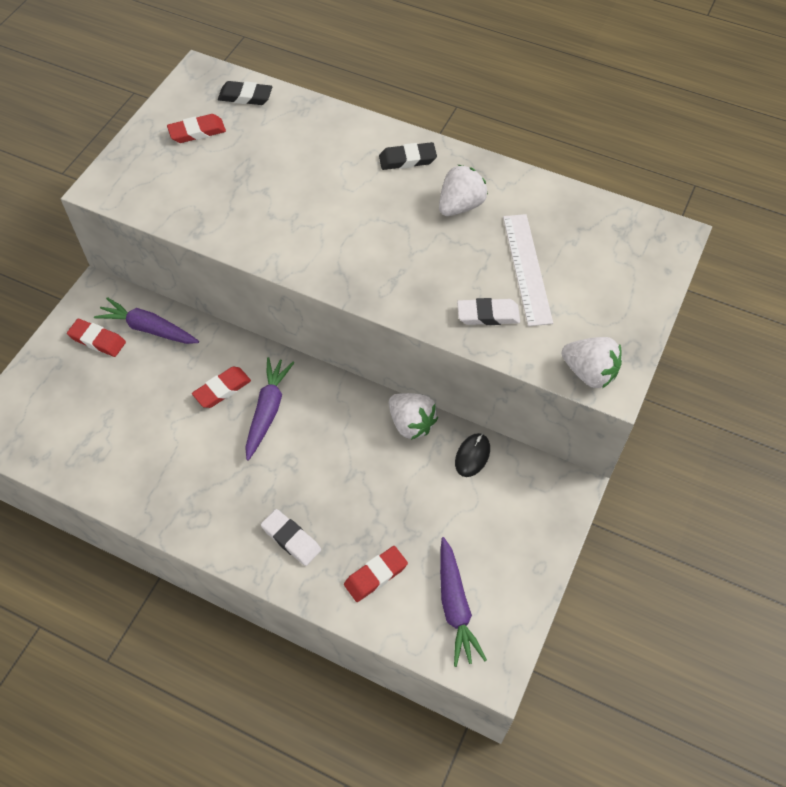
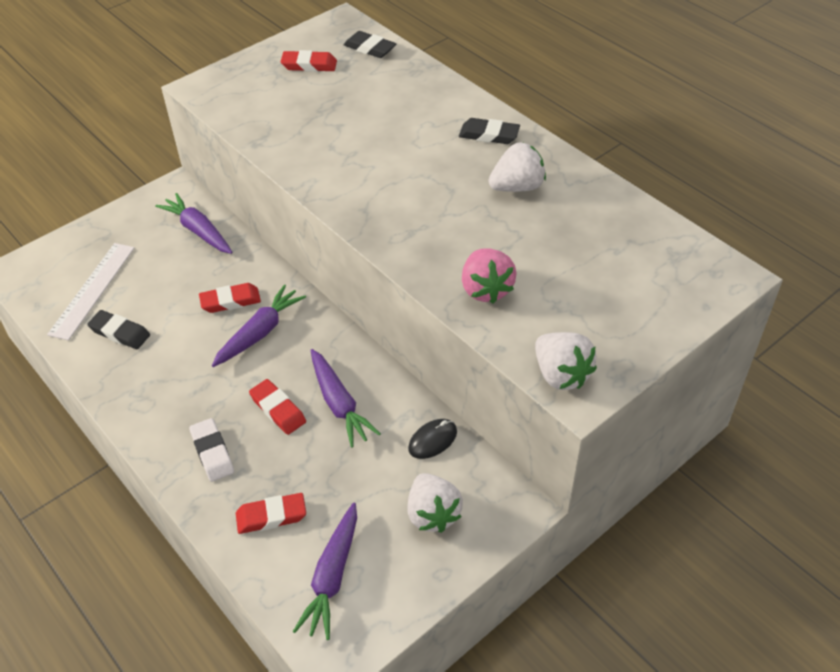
camera: 25 degrees right, 10 degrees down
red eraser [67,319,126,357] -> red eraser moved to [249,379,306,435]
white strawberry [389,393,438,440] -> white strawberry moved to [407,473,463,533]
white eraser [457,298,520,325] -> pink strawberry [462,248,516,303]
white ruler [503,214,553,326] -> white ruler moved to [47,243,134,341]
none -> black eraser [87,310,150,349]
none -> purple carrot [310,349,381,448]

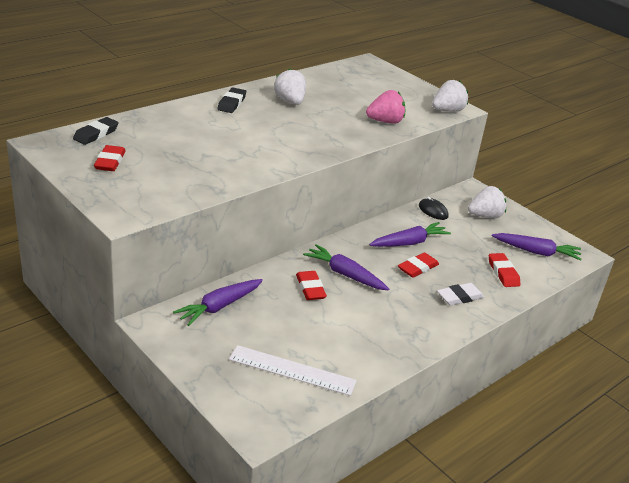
camera: 95 degrees left, 15 degrees down
black eraser [87,310,150,349] -> none

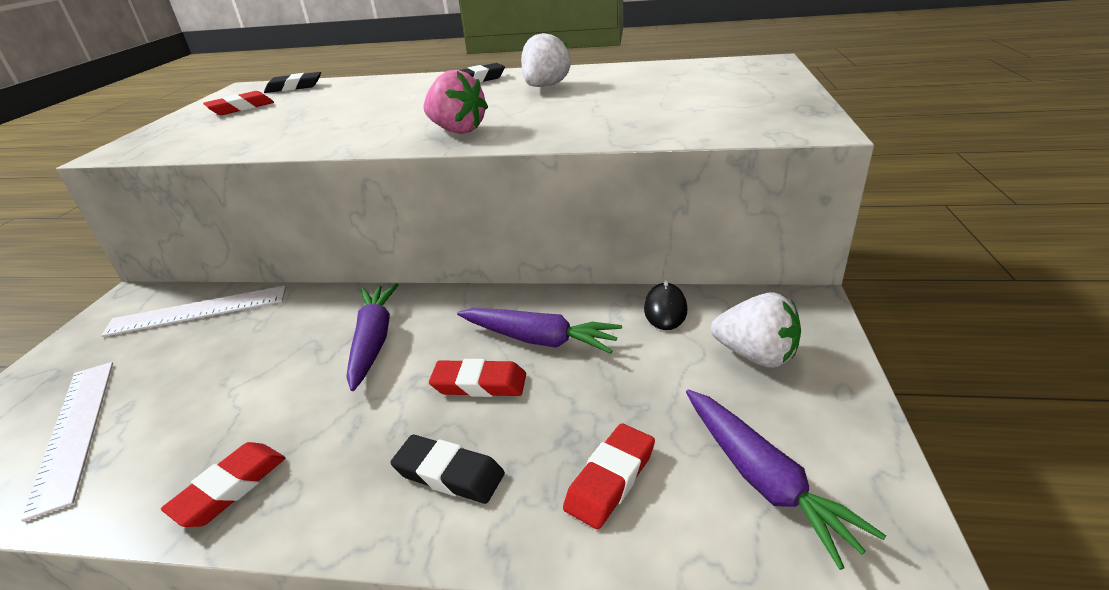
camera: 55 degrees right, 0 degrees up
purple carrot [173,279,263,326] -> white ruler [101,286,286,337]
red eraser [296,271,327,300] -> red eraser moved to [161,442,285,527]
pink strawberry [366,90,405,124] -> pink strawberry moved to [424,70,488,134]
white strawberry [432,80,468,112] -> none
white eraser [437,283,484,306] -> black eraser [390,435,505,504]

